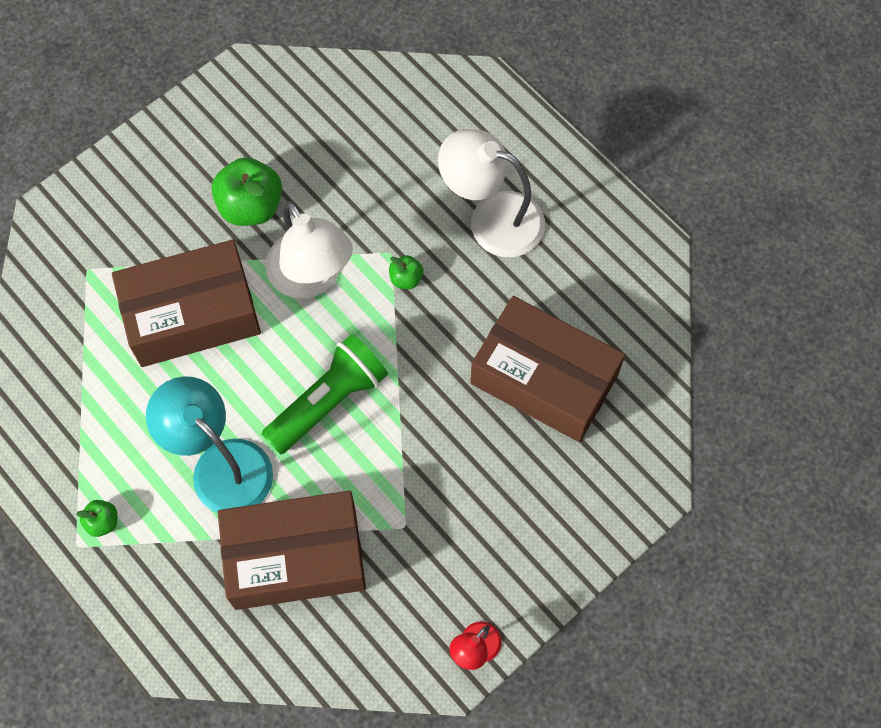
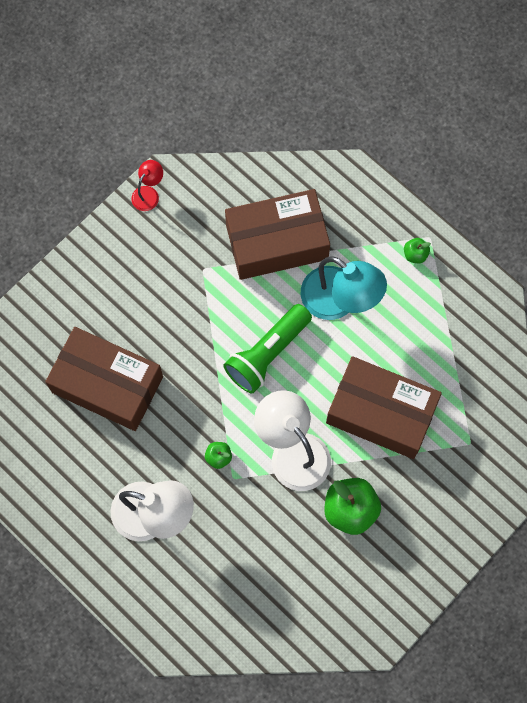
camera: 175 degrees right, 5 degrees up
brown box [112,240,261,367] -> brown box turned 45 degrees clockwise [326,356,442,459]

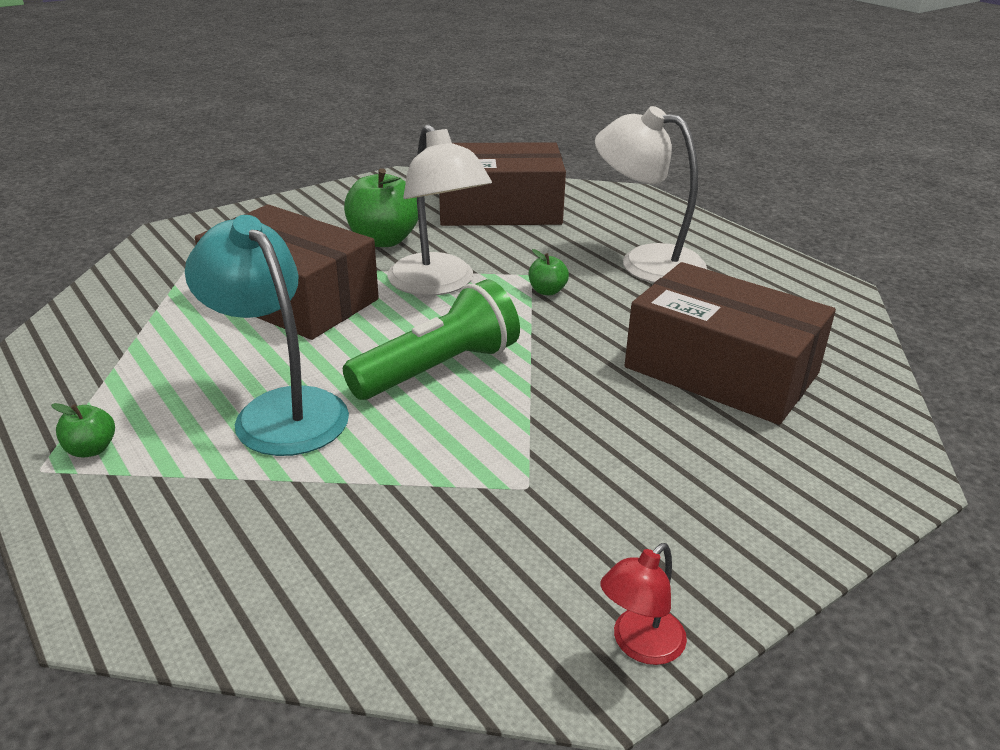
camera: 170 degrees left, 40 degrees down
brown box [225,189,330,280] -> brown box moved to [439,142,566,226]

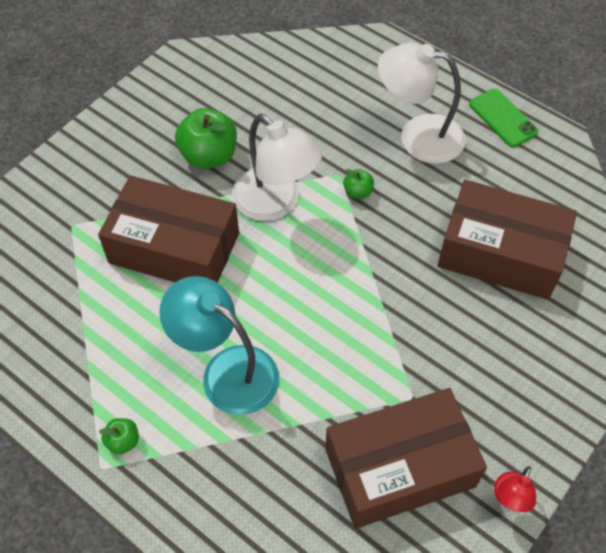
camera: 15 degrees left, 25 degrees up
green flashlight [343,279,520,400] -> none
brown box [439,142,566,226] -> brown box moved to [325,388,487,529]
none -> green phone [469,89,539,147]

